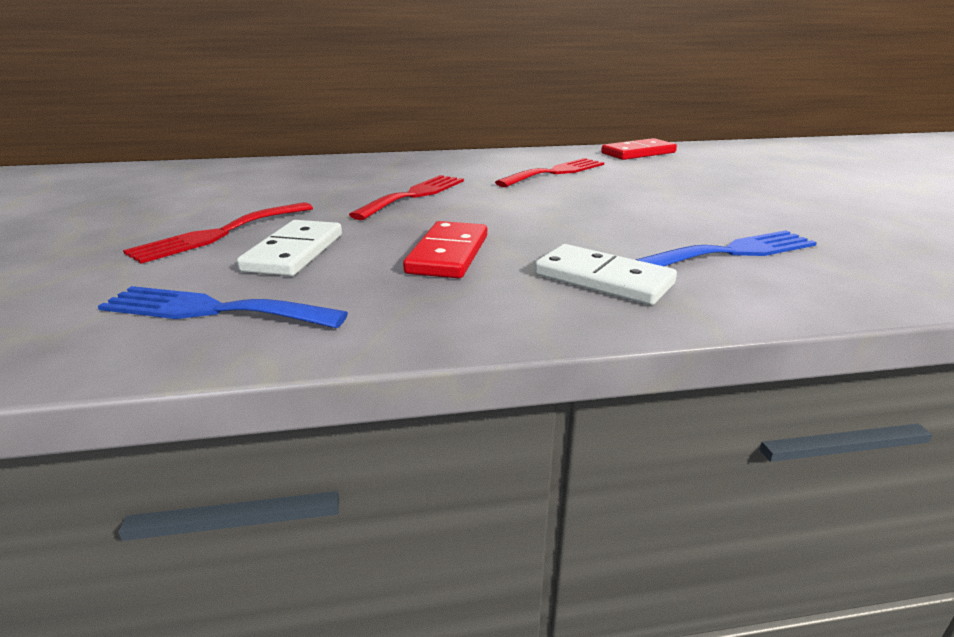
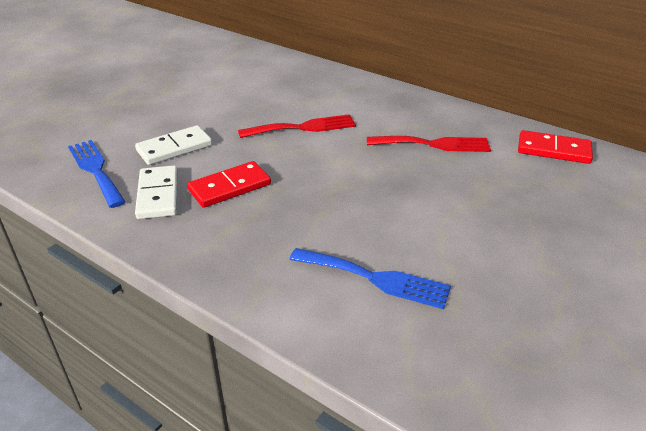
camera: 45 degrees right, 10 degrees up
red fork [123,202,313,264] -> none
white domino [535,244,677,305] -> white domino moved to [135,165,178,219]

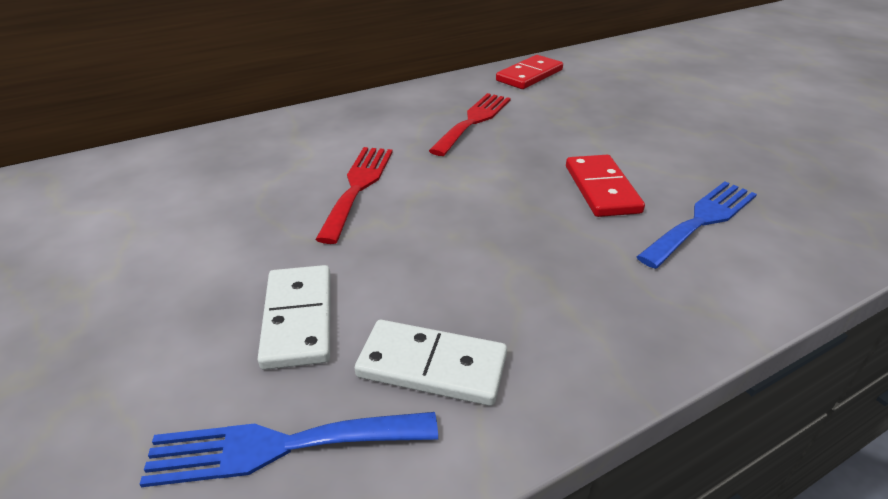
camera: 65 degrees left, 0 degrees up
red domino [187,161,271,208] -> red domino moved to [566,155,645,217]

